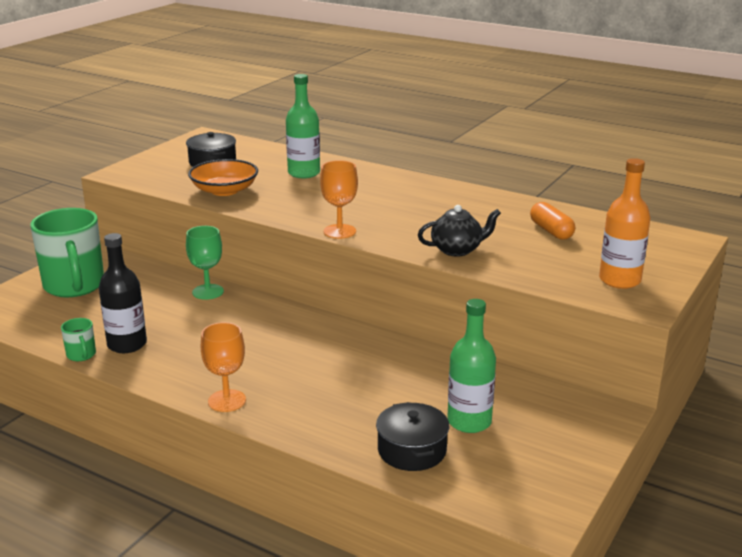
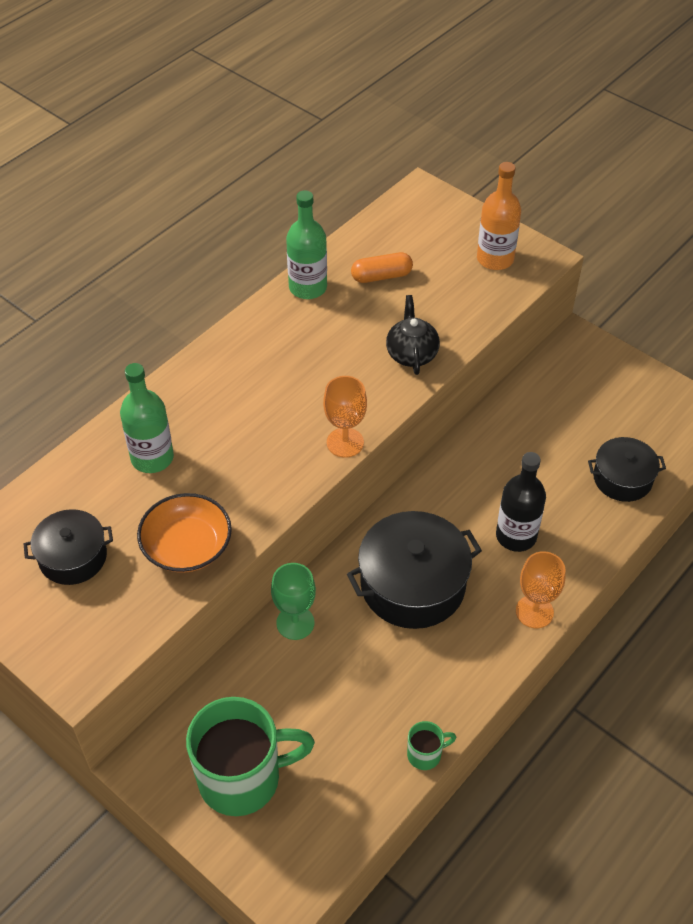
camera: 80 degrees left, 25 degrees up
black bottle [99,233,147,353] -> black bottle moved to [496,452,546,552]
green bottle [447,299,496,433] -> green bottle moved to [286,190,327,299]
none -> black pot [347,511,482,629]

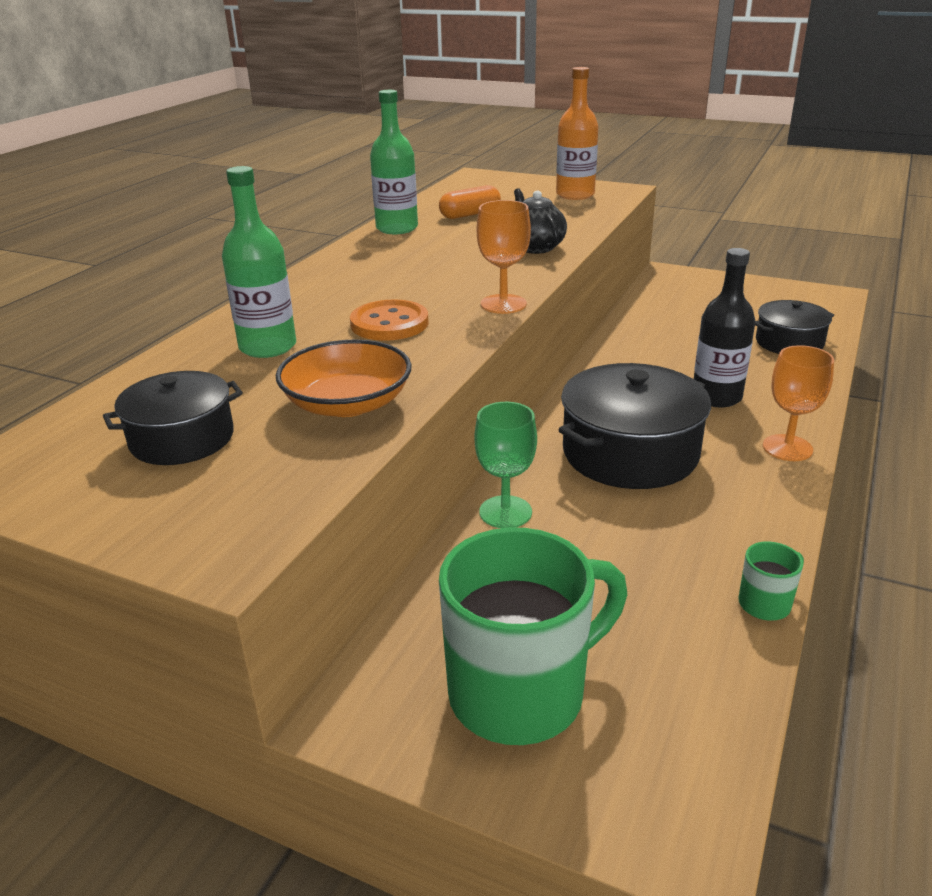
camera: 15 degrees left, 20 degrees down
none -> orange button [350,299,428,341]

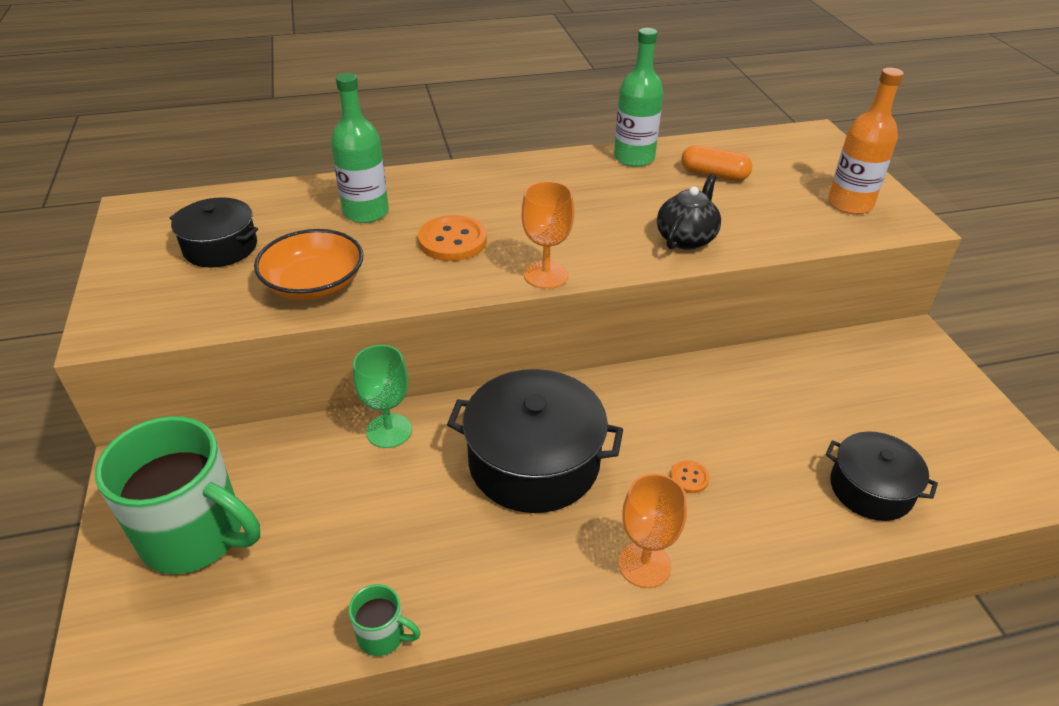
camera: 50 degrees right, 10 degrees up
black bottle [694,248,755,408] -> orange button [670,460,709,493]

